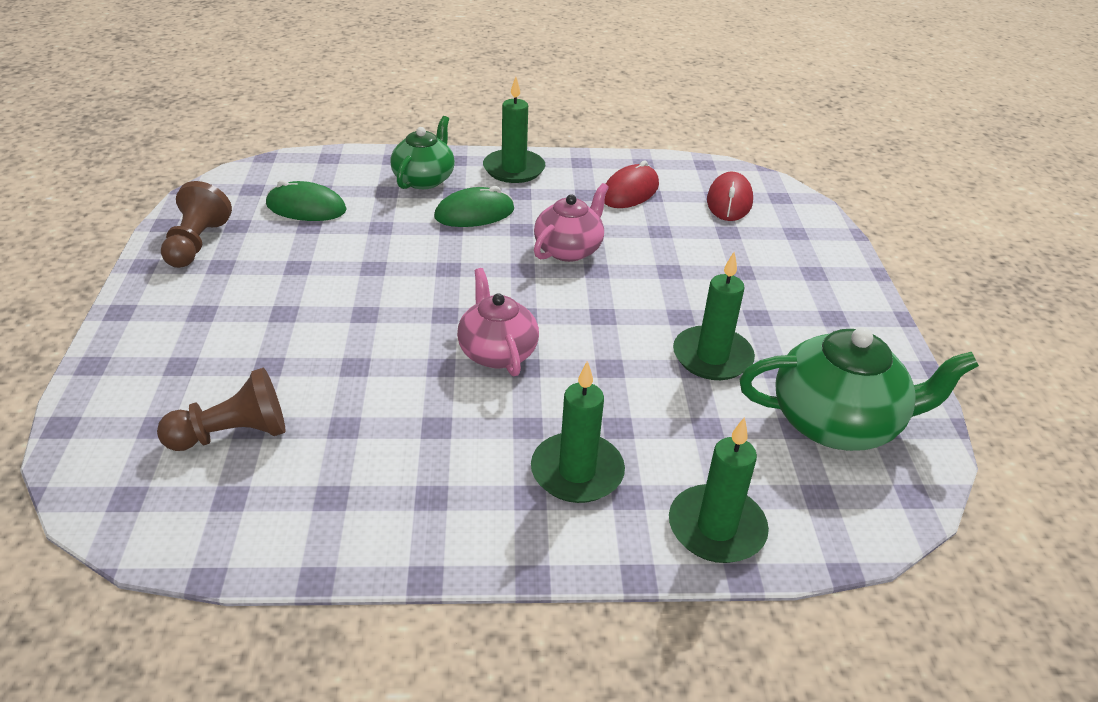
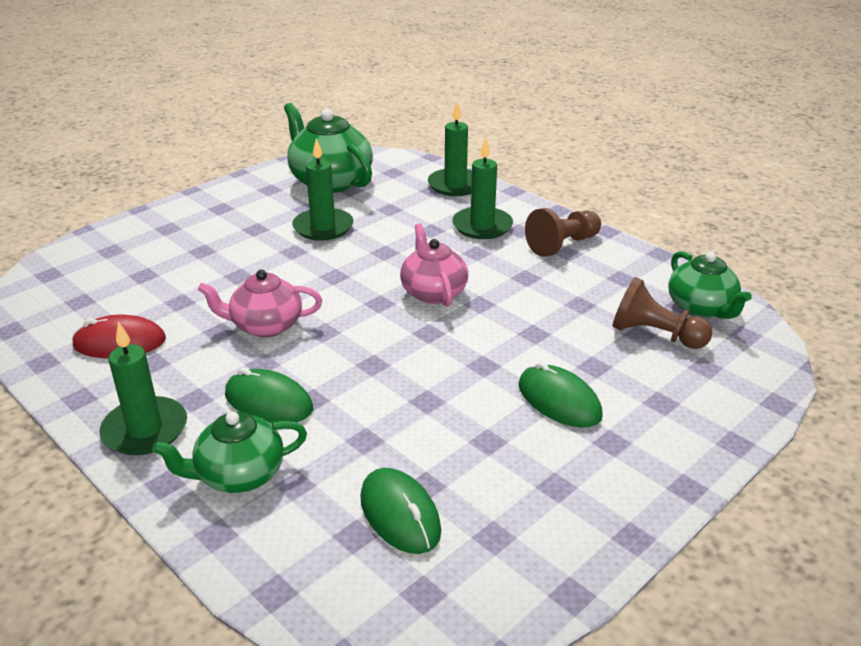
camera: 130 degrees left, 5 degrees down
brown pawn [161,181,232,268] -> brown pawn moved to [525,208,601,257]
pink teapot [457,268,539,376] -> pink teapot turned 135 degrees clockwise [400,224,468,307]
red mouse [707,172,753,221] -> none
none -> green mouse [518,362,603,428]
none -> green teapot [668,251,752,319]

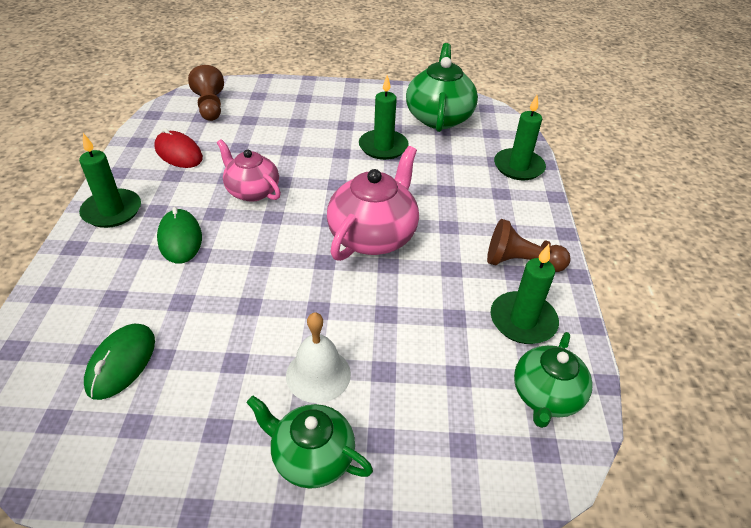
camera: 45 degrees right, 10 degrees up
green teapot [152,411,307,493] -> green teapot moved to [247,396,373,489]
pink teapot [400,224,468,307] -> pink teapot [327,146,419,261], size x1.53
green candle [452,137,513,239] -> green candle moved to [490,244,559,344]
green mouse [518,362,603,428] -> white bell [286,312,351,403]
brown pawn [612,277,712,349] -> brown pawn moved to [188,65,224,121]

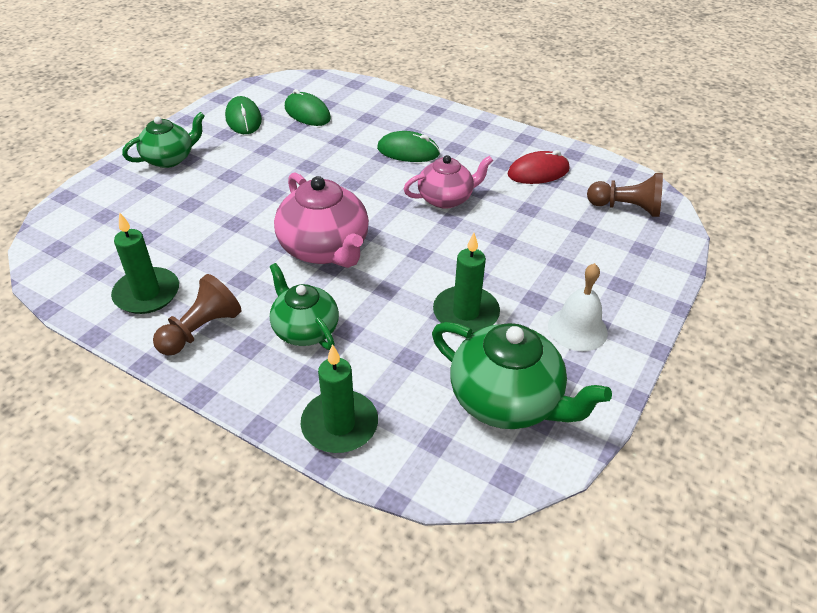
camera: 120 degrees right, 0 degrees up
green candle [79,133,141,228] -> none
white bell [286,312,351,403] -> white bell moved to [548,263,608,351]
green teapot [514,332,593,428] -> green teapot moved to [270,263,339,350]
none -> green mouse [225,96,262,134]

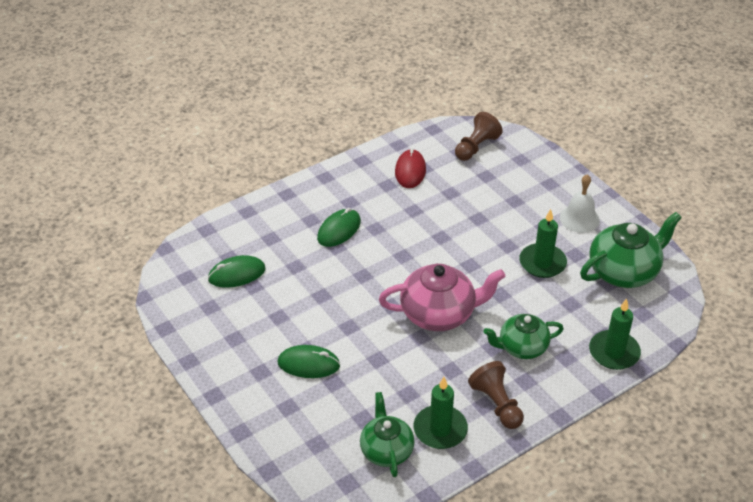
camera: 65 degrees left, 0 degrees up
green teapot [122,112,205,168] -> green teapot moved to [360,392,415,477]
green mouse [225,96,262,134] -> green mouse moved to [278,345,340,378]
pink teapot [404,155,493,209] -> none

